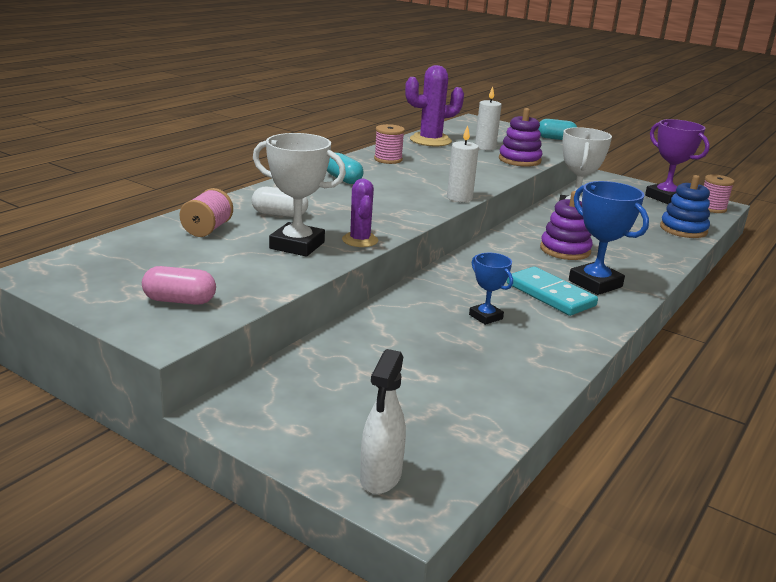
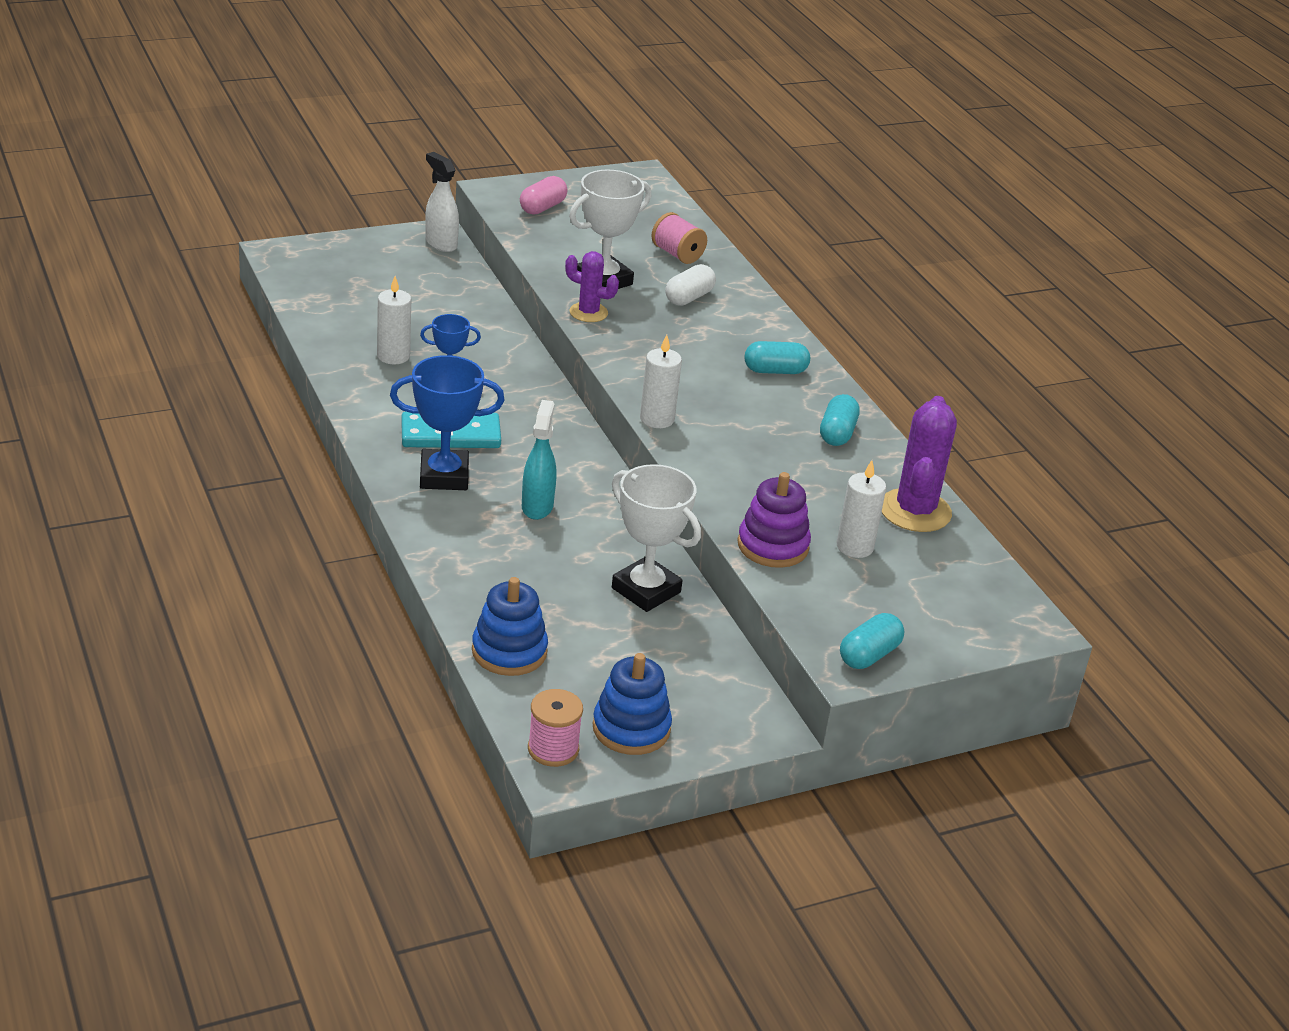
camera: 120 degrees right, 10 degrees up
white spray bottle [360,349,406,494] -> white spray bottle moved to [425,152,459,252]
pink spool [374,124,405,164] -> turquoise capsule [820,394,860,446]
purple stacking toy [540,191,593,260] -> turquoise spray bottle [522,400,557,520]
purple trophy [645,119,710,204] -> blue stacking toy [592,653,672,755]
none -> white candle [377,276,411,364]

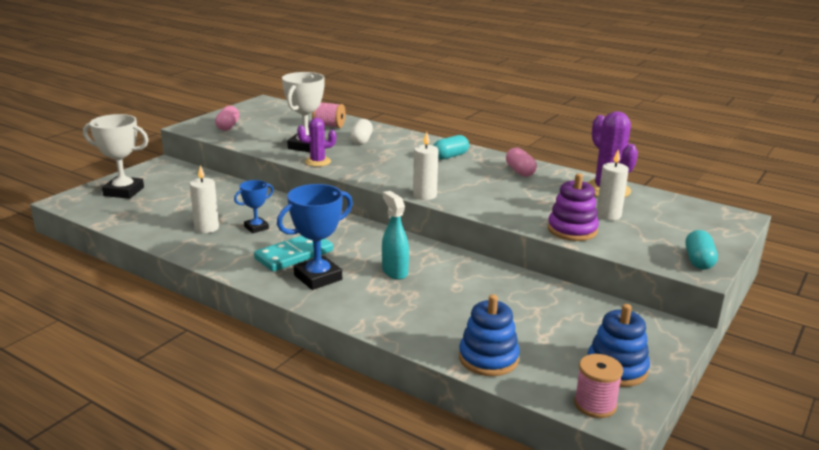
camera: 30 degrees left, 10 degrees down
white spray bottle [425,152,459,252] -> none
white trophy [612,464,701,612] -> white trophy moved to [83,114,148,199]
turquoise capsule [820,394,860,446] -> pink capsule [506,147,537,177]

